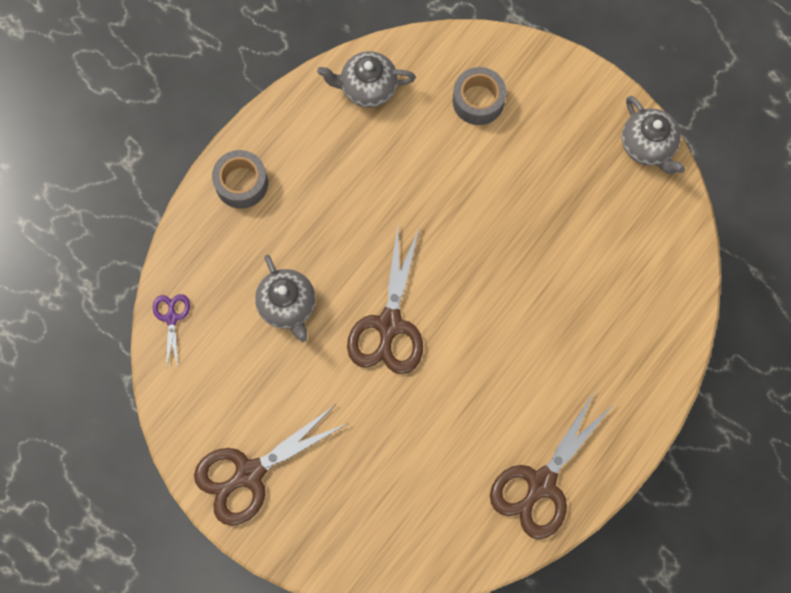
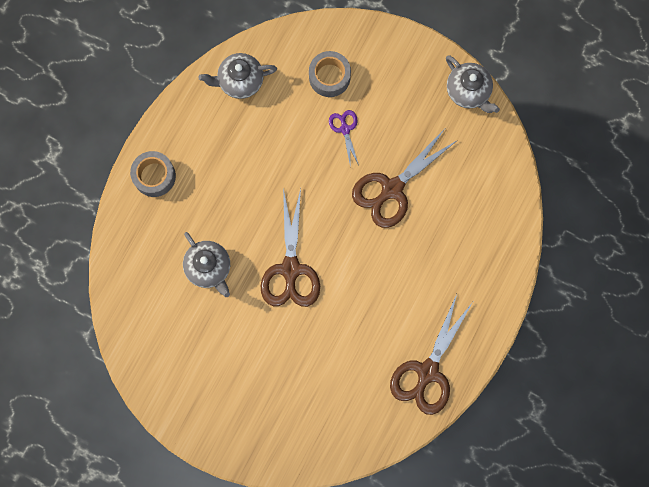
camera: 10 degrees left, 5 degrees up
purple scissors [153,294,190,370] -> purple scissors moved to [329,110,359,168]
brown scissors [194,405,347,526] -> brown scissors moved to [352,129,456,228]

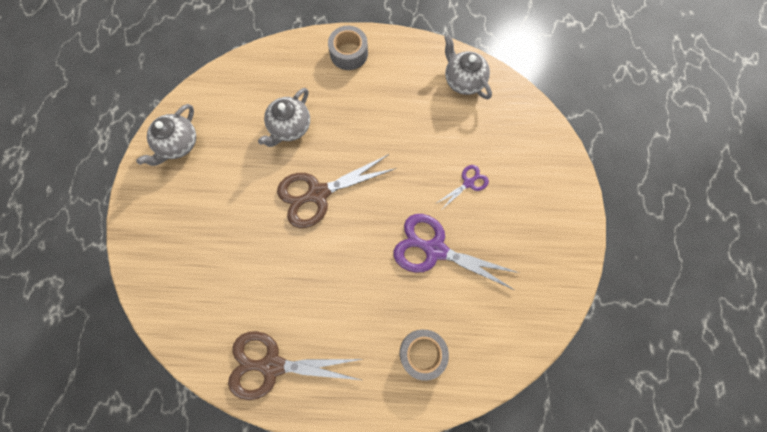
camera: 65 degrees right, 5 degrees down
grey tape [309,51,351,97] -> grey tape moved to [400,330,449,381]
brown scissors [352,129,456,228] -> purple scissors [394,214,519,290]
grey teapot [446,55,500,113] -> grey teapot moved to [136,104,196,166]

